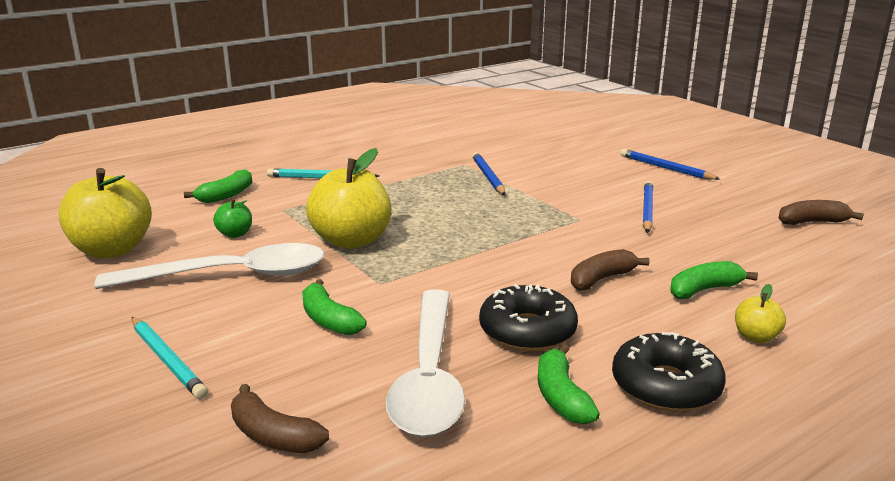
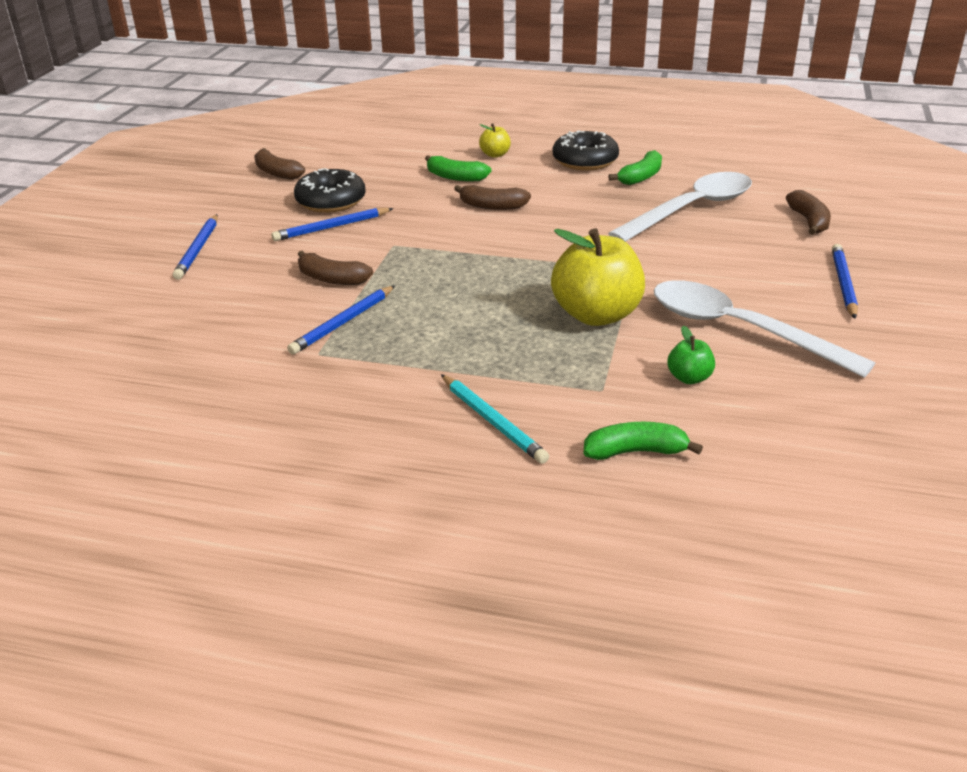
camera: 130 degrees left, 10 degrees up
yellow apple [58,168,152,258] -> none
turquoise pencil [132,317,208,399] -> blue pencil [832,244,858,319]
green banana [302,279,367,335] -> none
black donut [479,284,578,352] -> black donut moved to [294,168,366,213]
none -> brown banana [298,251,373,285]

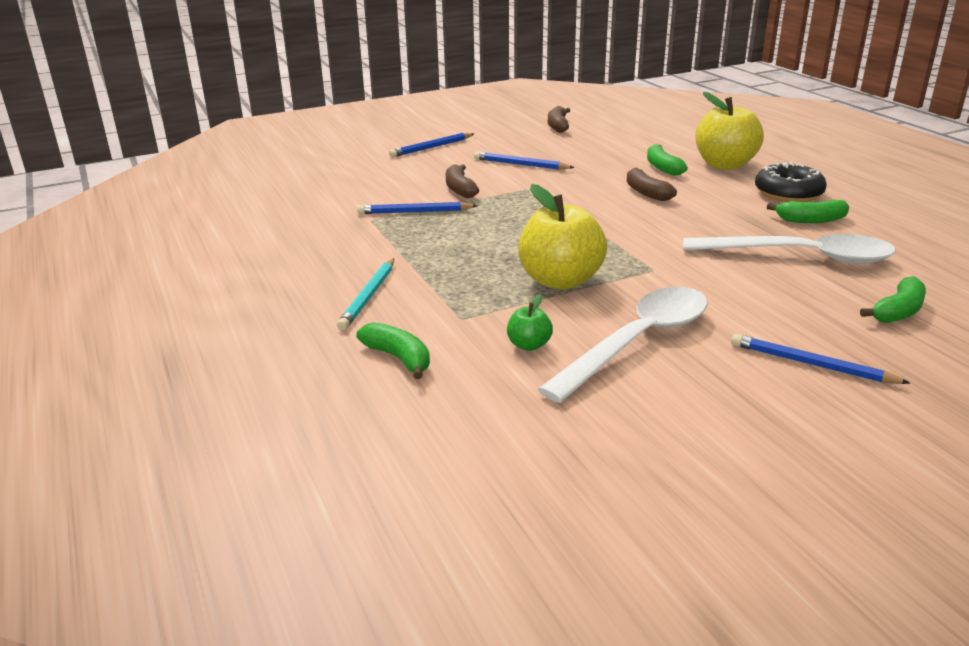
camera: 50 degrees right, 5 degrees down
black donut [294,168,366,213] -> none
yellow apple [479,123,511,158] -> yellow apple [695,92,764,170], size x2.17
white spoon [654,280,875,378] -> white spoon turned 45 degrees clockwise [538,287,708,403]
brown banana [786,190,831,235] -> green banana [860,276,926,323]
blue pencil [832,244,858,319] -> blue pencil turned 120 degrees counterclockwise [731,334,911,384]

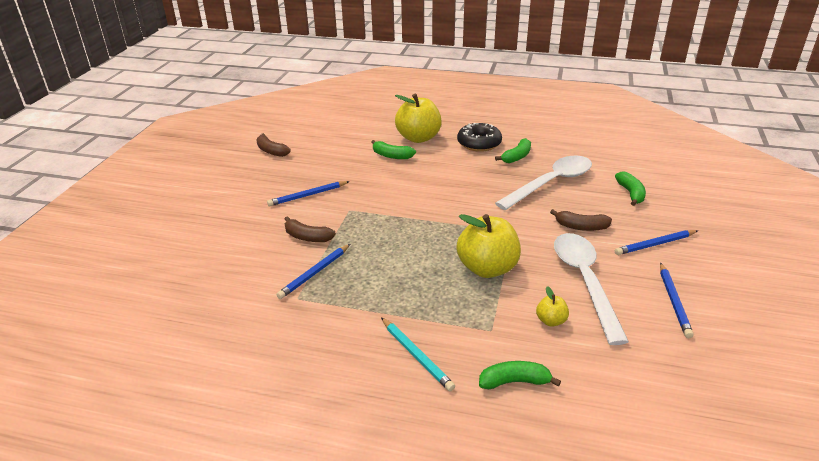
camera: 50 degrees left, 5 degrees up
blue pencil [389,133,474,157] -> blue pencil moved to [660,263,694,338]
green apple [507,294,553,351] -> yellow apple [536,286,569,327]
brown banana [627,168,677,201] -> brown banana moved to [550,209,612,231]

